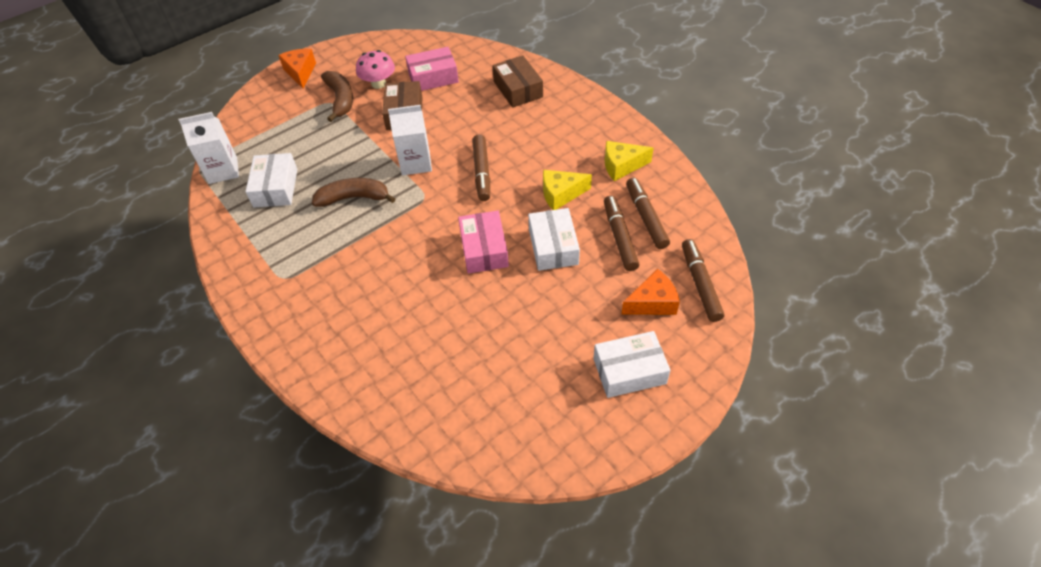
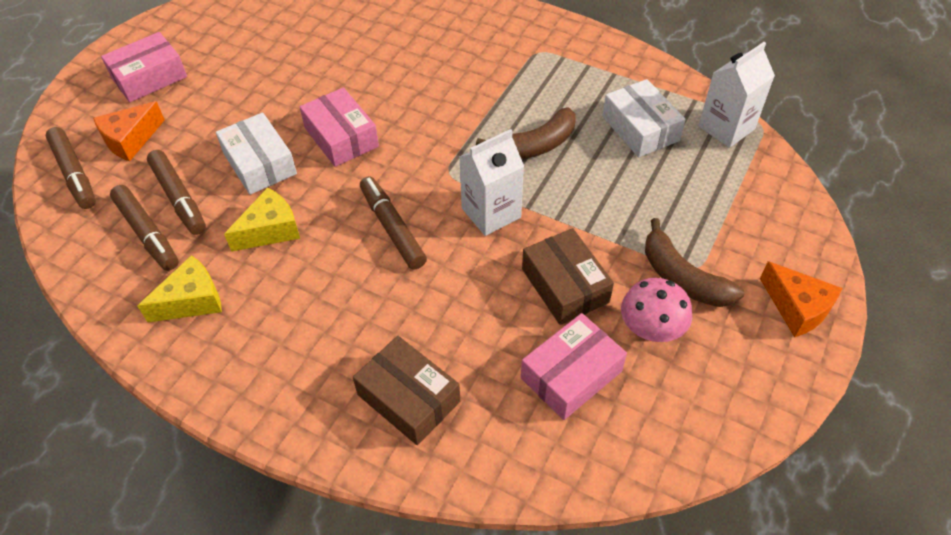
camera: 155 degrees right, 0 degrees up
white box [593,331,670,398] -> pink box [101,32,187,102]

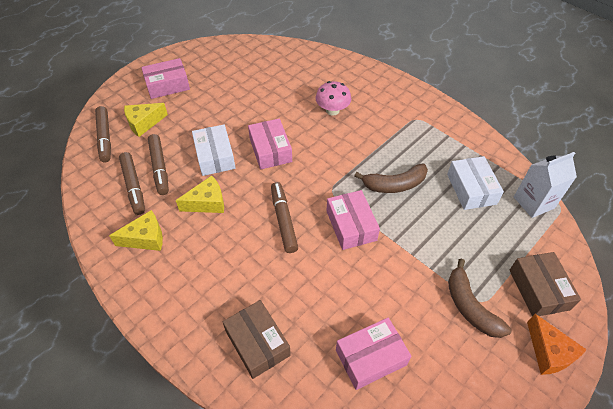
camera: 15 degrees right, 0 degrees up
orange cheese [93,101,165,161] -> yellow cheese [124,103,168,137]
white carton [459,129,524,236] -> pink box [326,190,380,250]
brown box [522,228,614,325] -> brown box moved to [509,252,581,316]
pink mushroom [621,278,692,342] -> pink mushroom moved to [315,81,351,116]

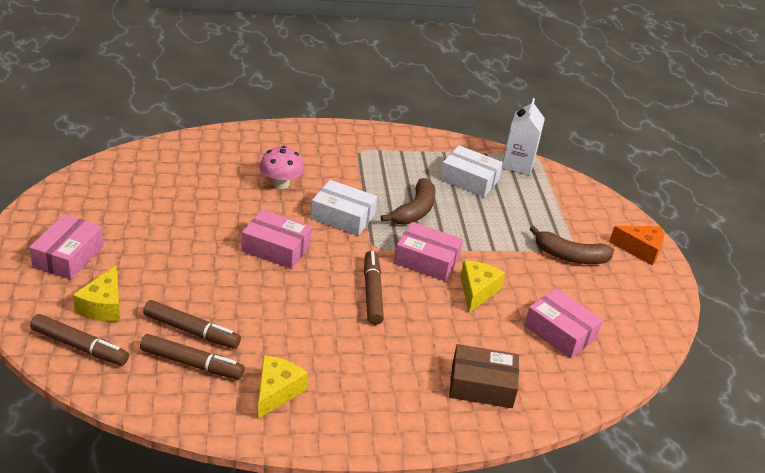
camera: 55 degrees left, 15 degrees down
yellow cheese [176,175,224,213] -> yellow cheese moved to [461,260,505,313]
white box [192,125,235,176] -> white box moved to [311,180,377,236]
brown marker [271,182,298,253] -> brown marker turned 60 degrees clockwise [364,250,384,325]
pink box [336,317,411,390] -> pink box turned 60 degrees counterclockwise [524,289,603,359]
brown box [509,252,581,316] -> none

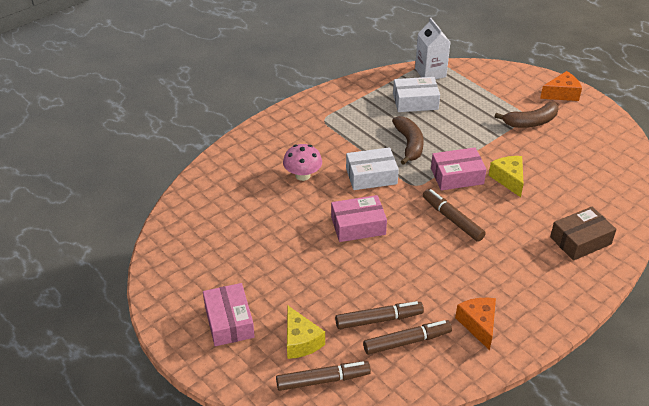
camera: 30 degrees left, 5 degrees up
yellow cheese [258,355,308,419] -> orange cheese [455,298,496,350]
pink box [524,289,603,359] -> none

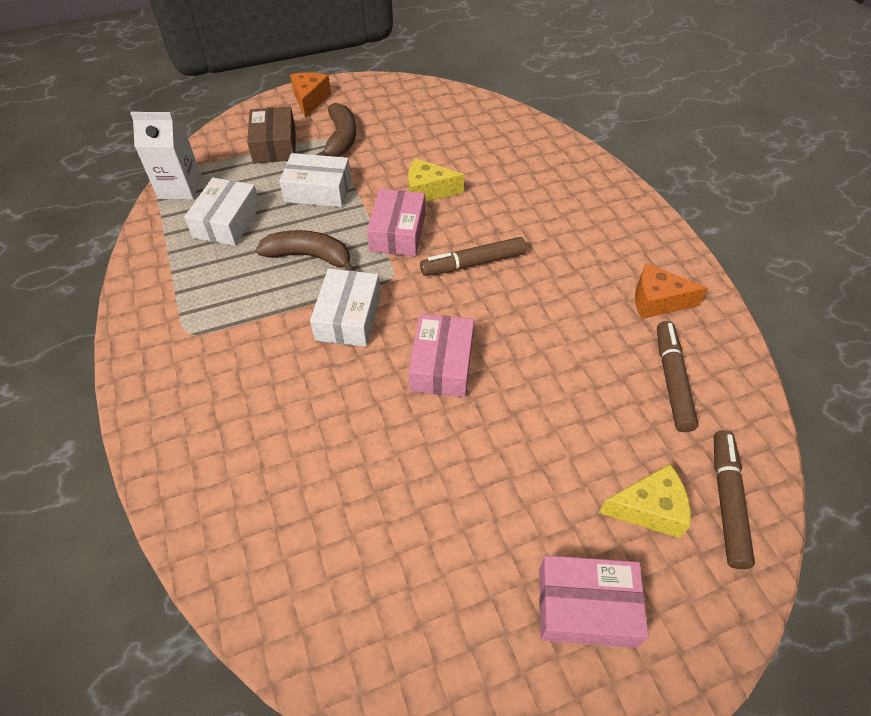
camera: 70 degrees left, 10 degrees up
pink mushroom [283,144,322,181] -> none
brown marker [335,301,424,329] -> none
brown box [550,207,617,261] -> brown box moved to [247,106,295,164]
none -> white box [279,153,351,207]

